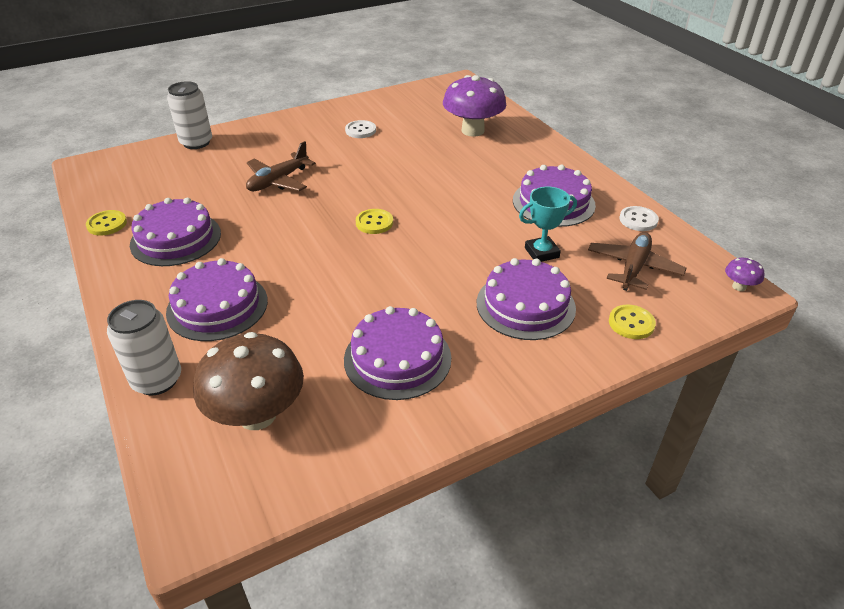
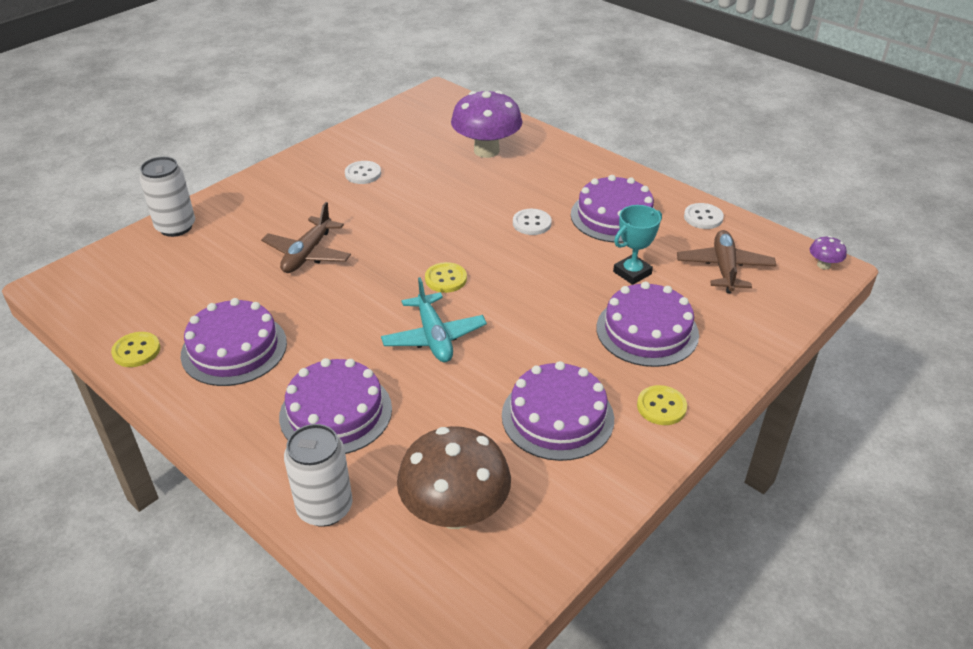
camera: 20 degrees left, 0 degrees up
yellow button [609,305,656,339] -> yellow button moved to [637,385,687,425]
none -> turquoise plane [381,277,487,362]
none -> white button [513,209,552,235]

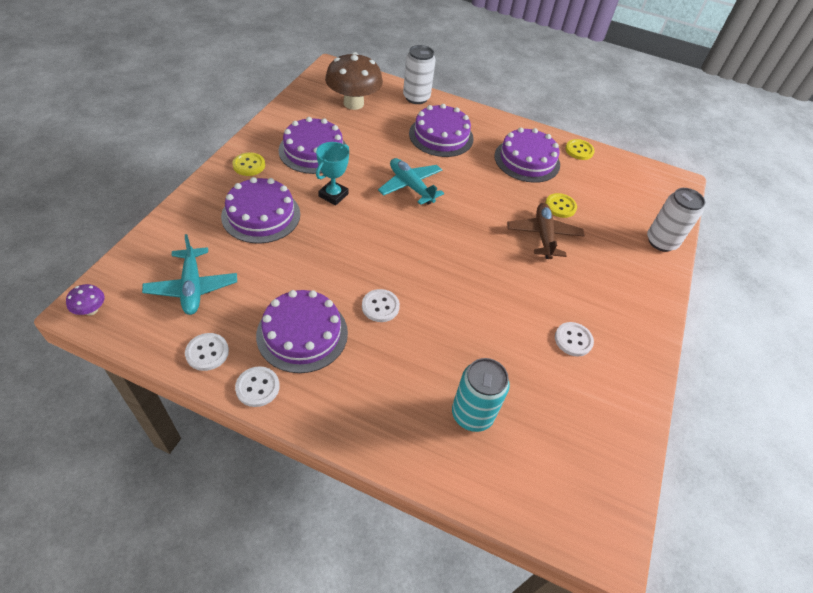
camera: 155 degrees right, 10 degrees up
yellow button [425,262,467,293] -> yellow button moved to [545,193,577,218]
purple mushroom [451,91,522,158] -> turquoise can [452,358,510,432]
turquoise trophy [613,205,662,285] -> turquoise trophy moved to [316,142,349,205]
brown plane [677,230,776,293] -> turquoise plane [142,234,237,315]
none -> white button [235,366,280,407]

